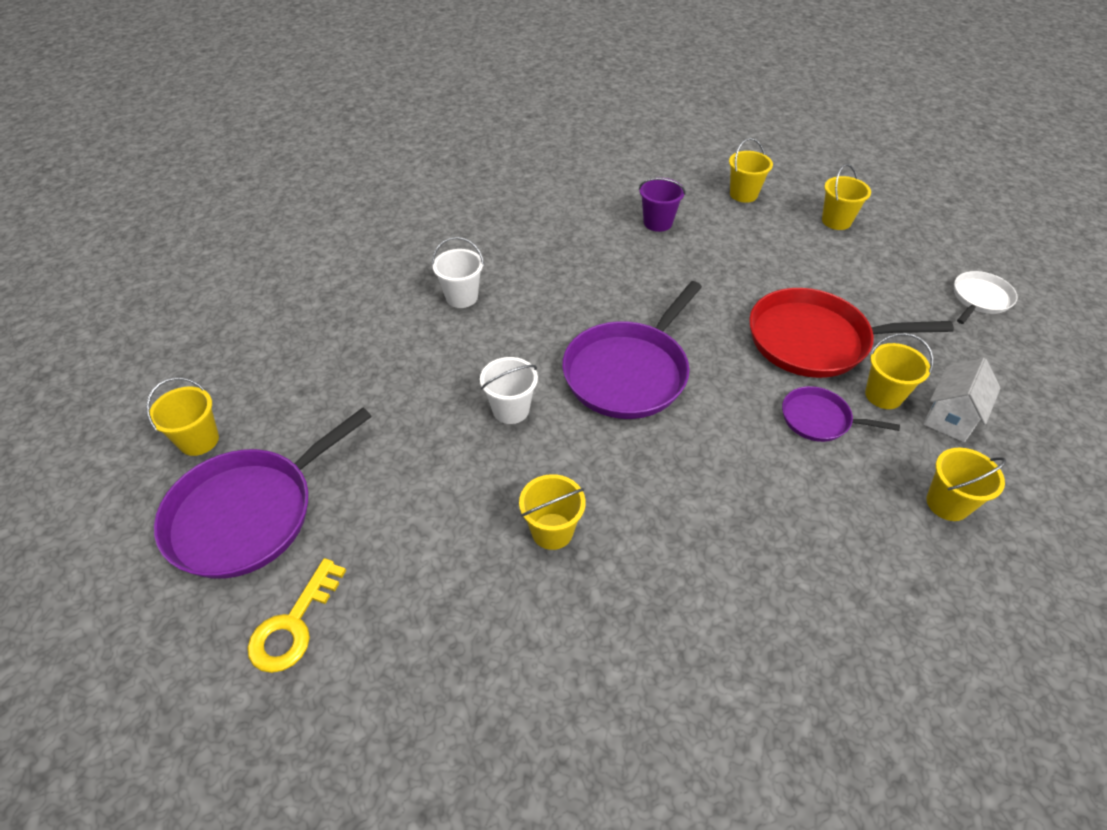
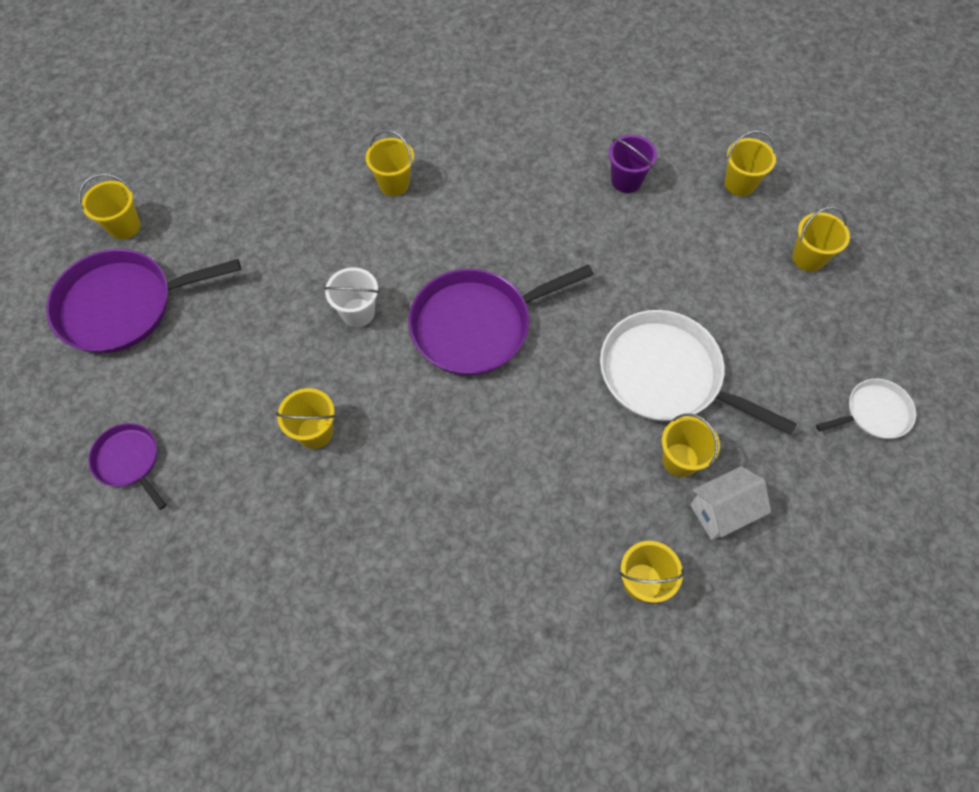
camera: 30 degrees right, 15 degrees up
yellow key [247,558,346,673] -> none
white bucket [432,237,484,308] -> yellow bucket [366,130,414,196]
red pan [749,288,954,378] -> white pan [600,310,797,435]
purple pan [782,386,900,442] -> purple pan moved to [88,423,166,510]

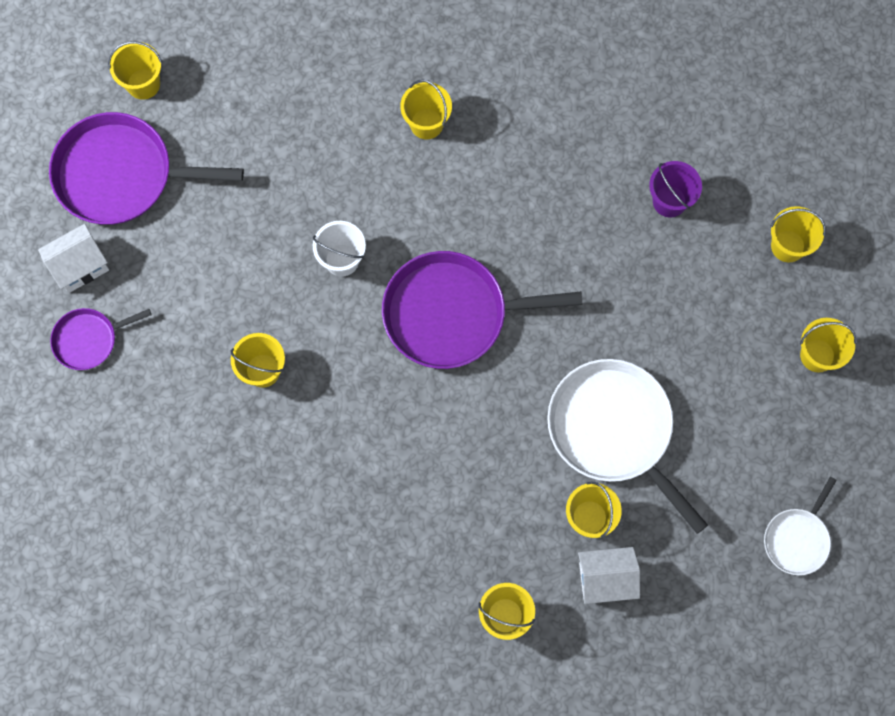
camera: 20 degrees right, 10 degrees up
purple pan [88,423,166,510] -> purple pan turned 90 degrees counterclockwise [50,308,152,370]
white pan [816,379,916,439] -> white pan turned 120 degrees clockwise [764,477,837,575]
none -> white house [38,224,109,293]

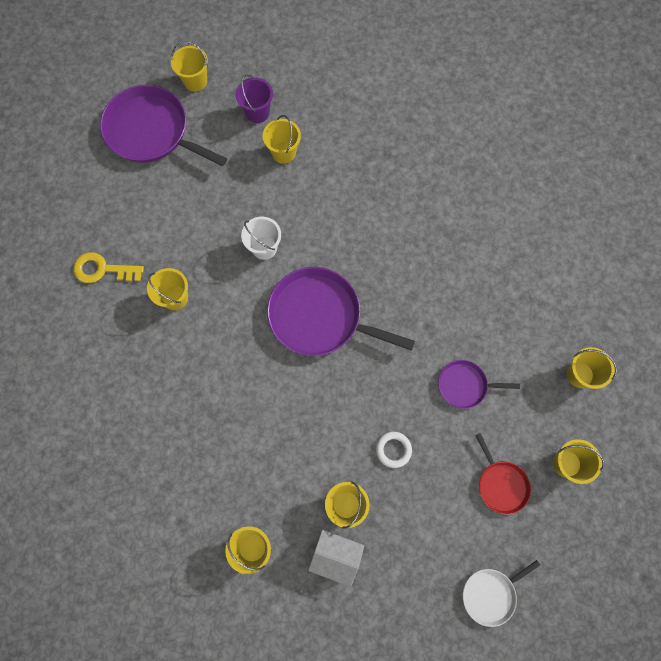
camera: 25 degrees right, 0 degrees up
white house [38,224,109,293] -> none
purple pan [50,308,152,370] -> purple pan moved to [438,360,520,409]
yellow bucket [400,79,452,139] -> yellow bucket moved to [263,115,301,164]
white pan [547,359,708,534] -> white ring [376,432,412,468]
purple bucket [649,161,702,217] -> purple bucket moved to [236,74,273,123]
none -> yellow key [73,252,144,283]
none -> red pan [475,433,531,514]

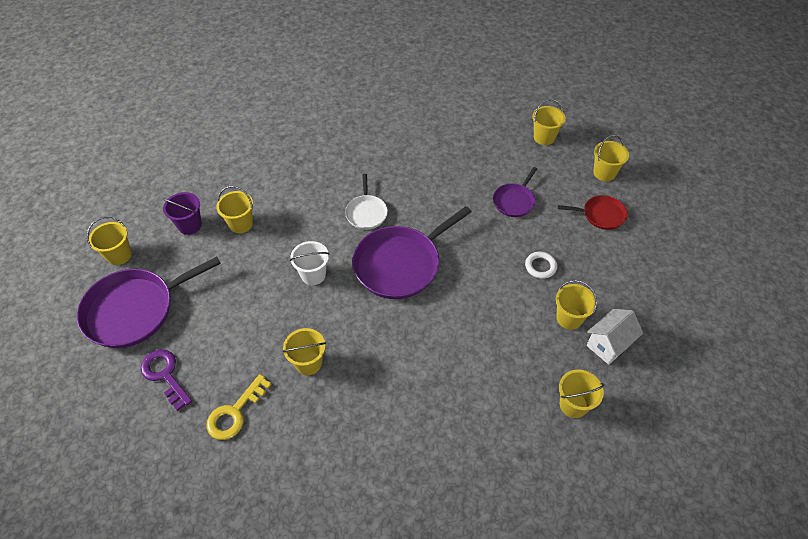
camera: 60 degrees left, 20 degrees down
white pan [463,560,540,627] -> white pan moved to [345,174,388,230]
none -> purple key [140,349,192,411]

